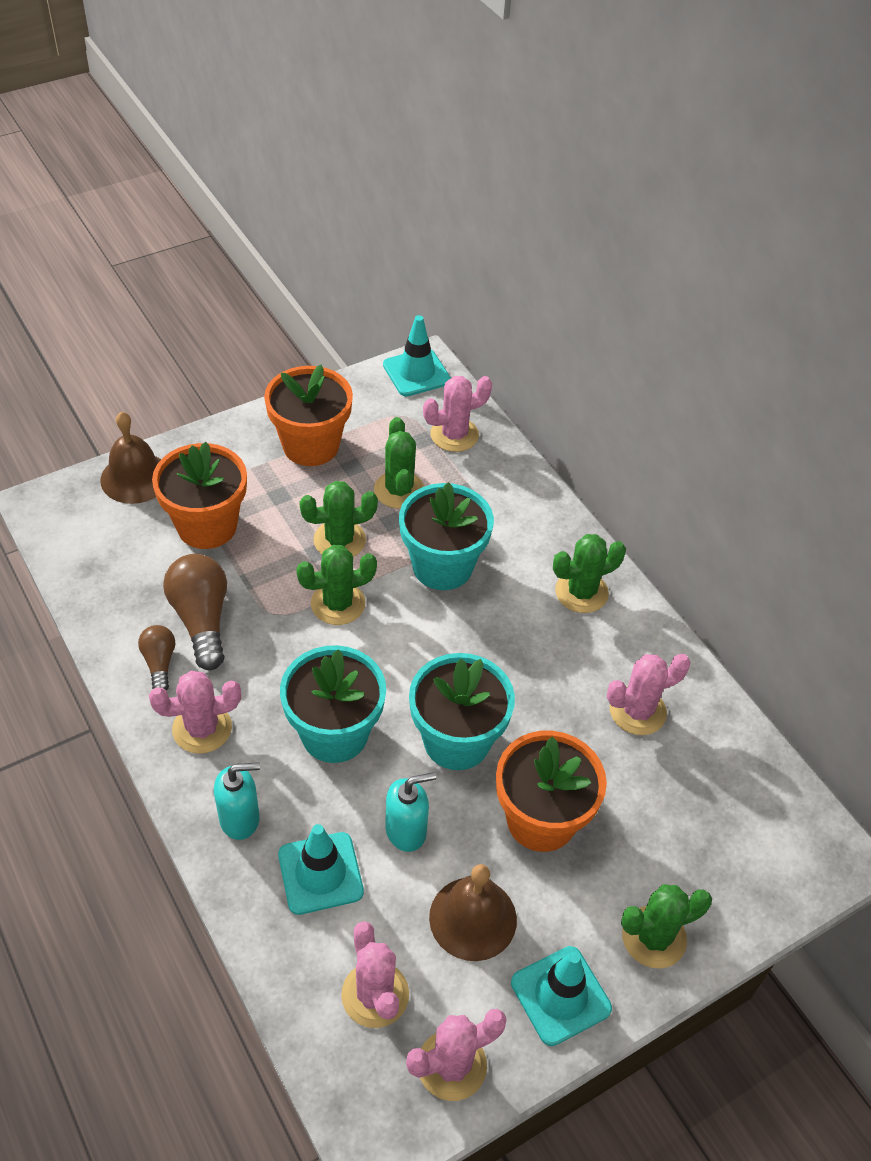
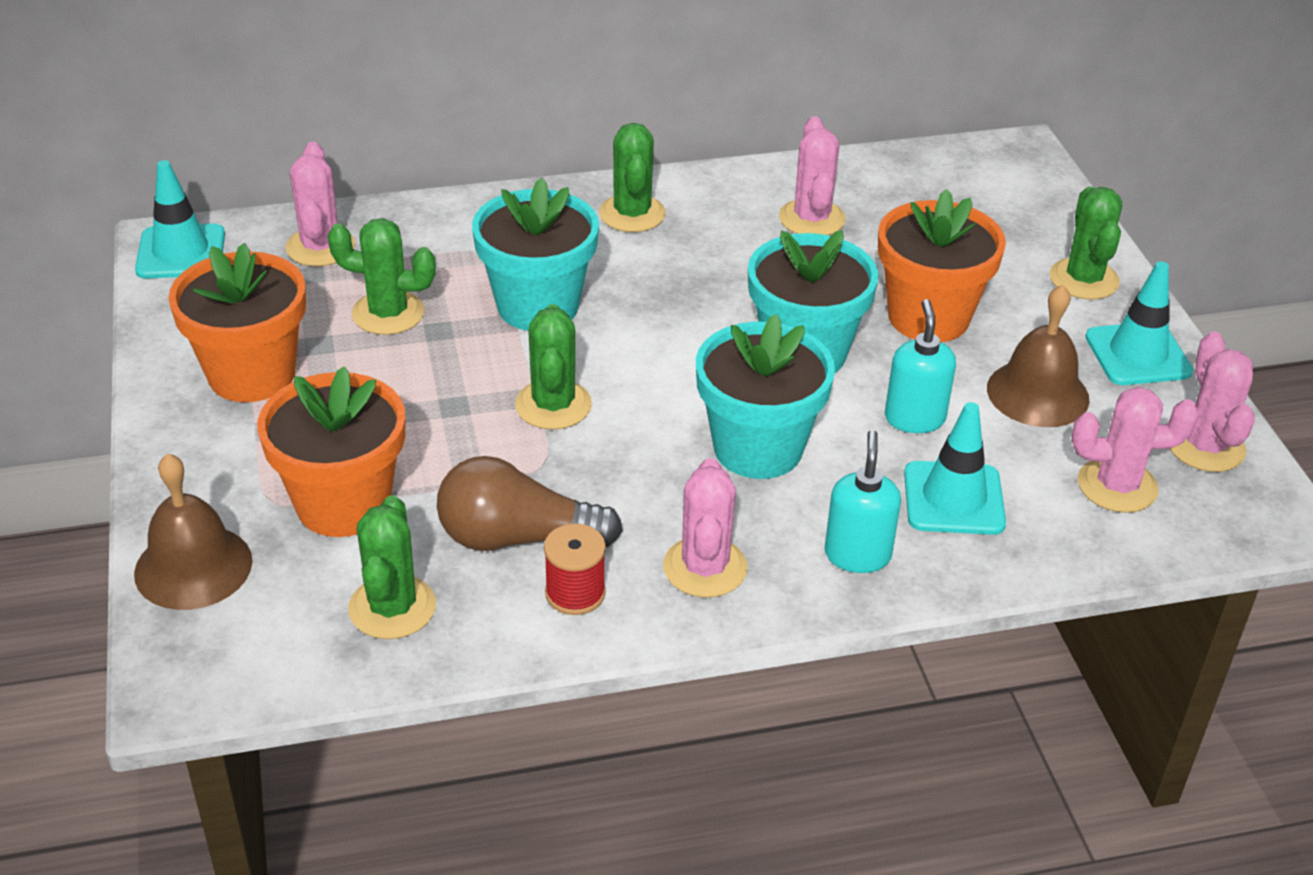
camera: 70 degrees left, 10 degrees down
brown light bulb [138,625,175,691] -> red spool [544,524,606,615]
green cactus [299,481,378,557] -> green cactus moved to [348,495,436,639]

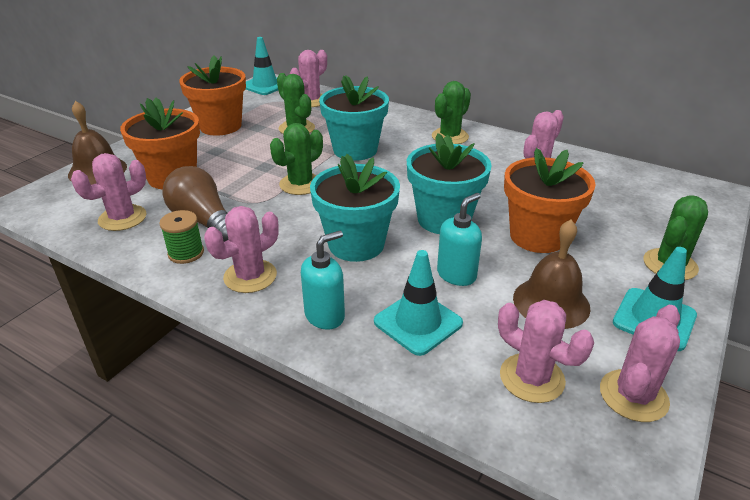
camera: 45 degrees right, 5 degrees down
green cactus [348,495,436,639] -> pink cactus [71,153,147,231]
red spool [544,524,606,615] -> green spool [159,210,204,264]

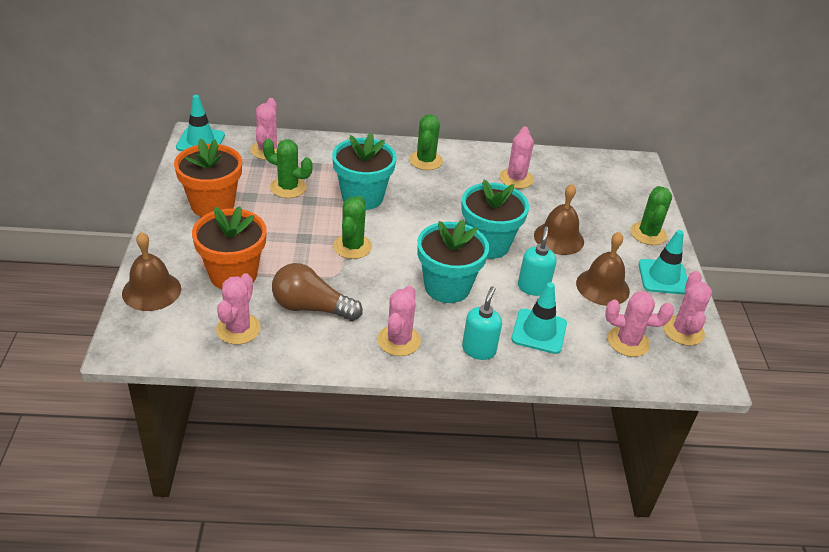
camera: 35 degrees left, 5 degrees up
green spool [159,210,204,264] -> none
orange flower pot [504,148,596,253] -> brown bell [534,184,584,255]

